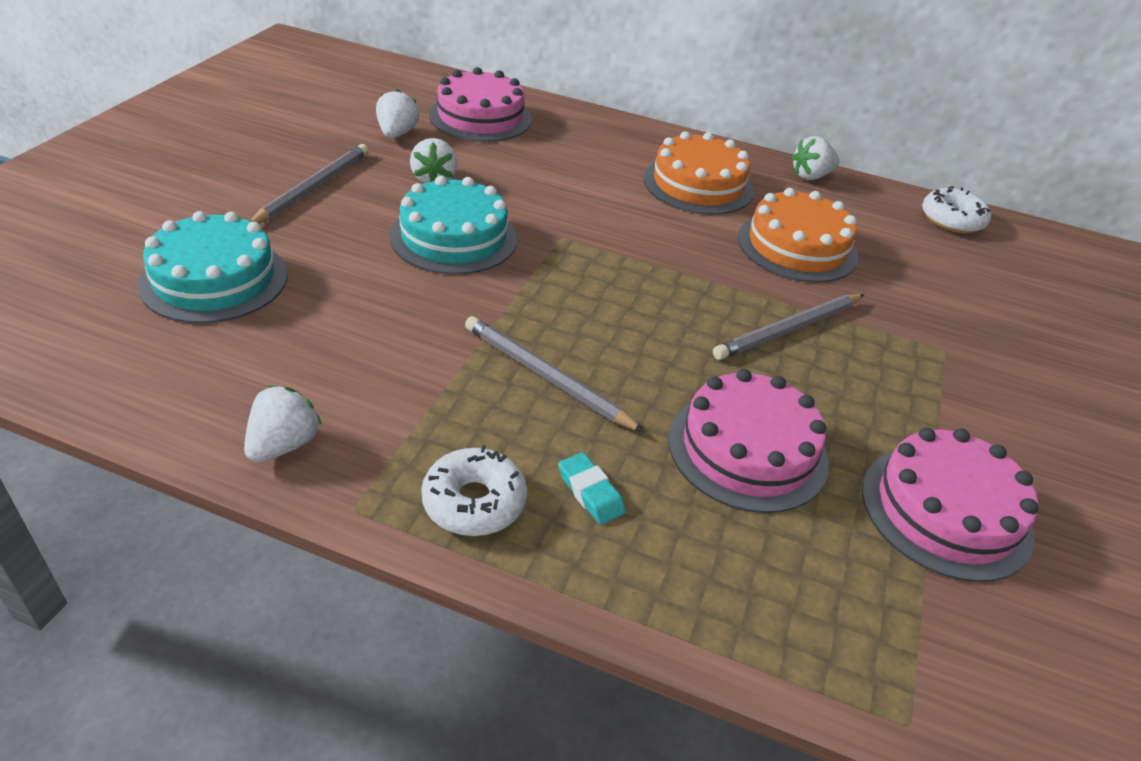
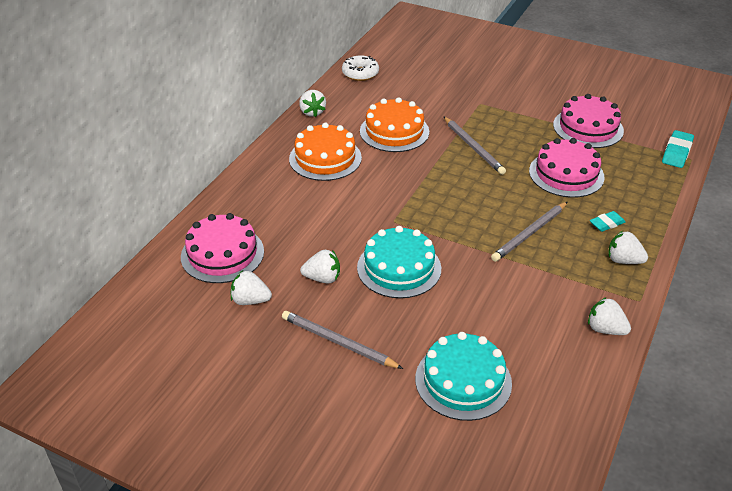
camera: 80 degrees left, 0 degrees up
white donut [421,445,527,536] -> white strawberry [608,231,648,264]
none -> turquoise eraser [662,130,694,168]

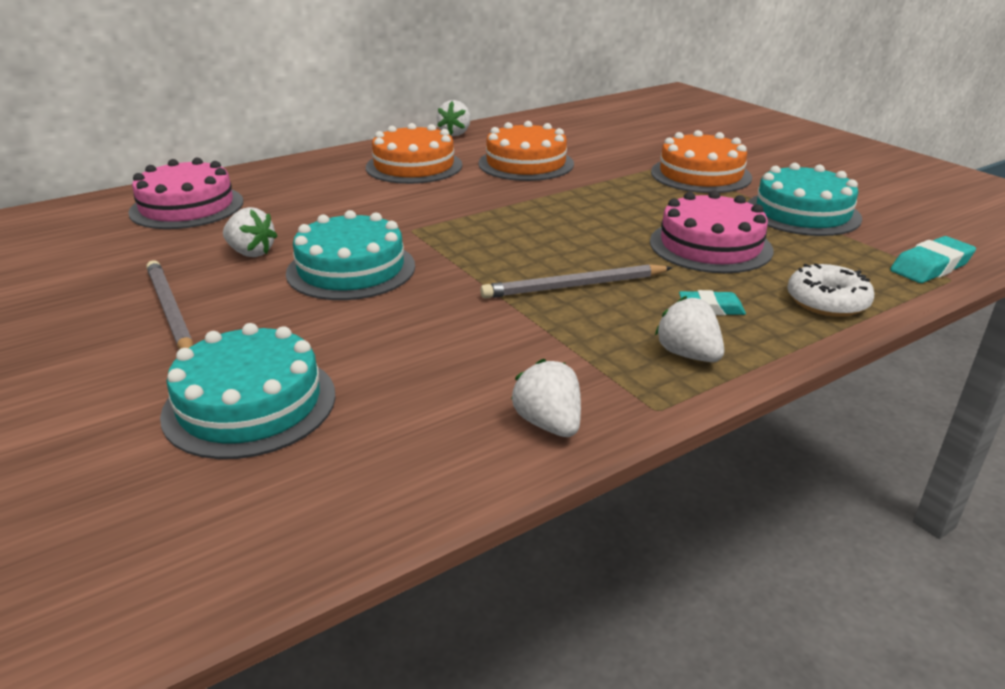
camera: 30 degrees right, 10 degrees down
white strawberry [231,271,272,305] -> none
white donut [342,55,379,81] -> white donut moved to [787,263,874,317]
grey pencil [443,116,506,175] -> none
pink cake [553,94,624,148] -> turquoise cake [748,163,862,236]
none -> orange cake [651,130,752,193]

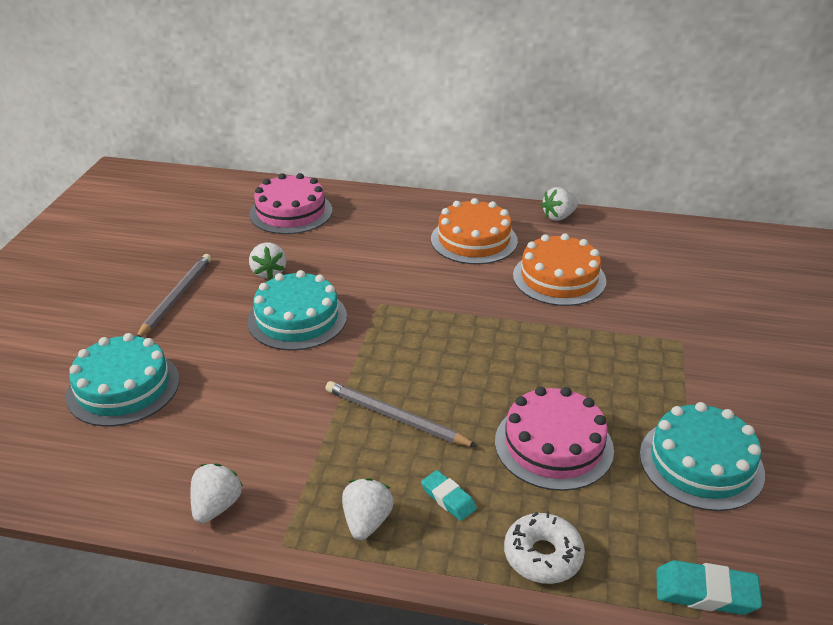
camera: 45 degrees right, 5 degrees up
orange cake [651,130,752,193] -> none

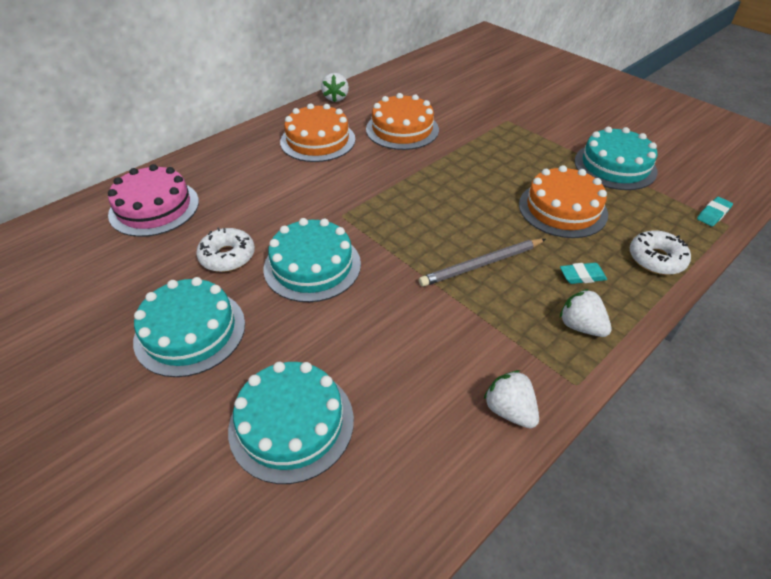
camera: 55 degrees left, 10 degrees up
grey pencil [137,254,211,337] -> turquoise cake [133,277,245,377]
white strawberry [249,242,286,280] -> white donut [196,227,255,272]
pink cake [495,387,614,491] -> orange cake [519,165,608,238]
turquoise eraser [656,560,762,615] -> turquoise eraser [697,197,733,226], size x0.67

